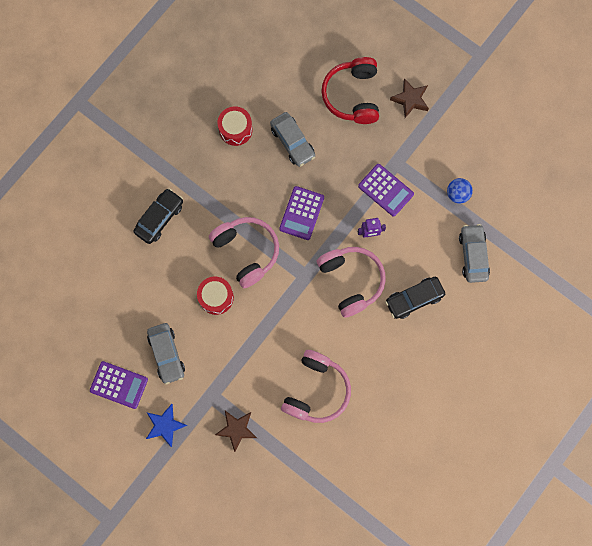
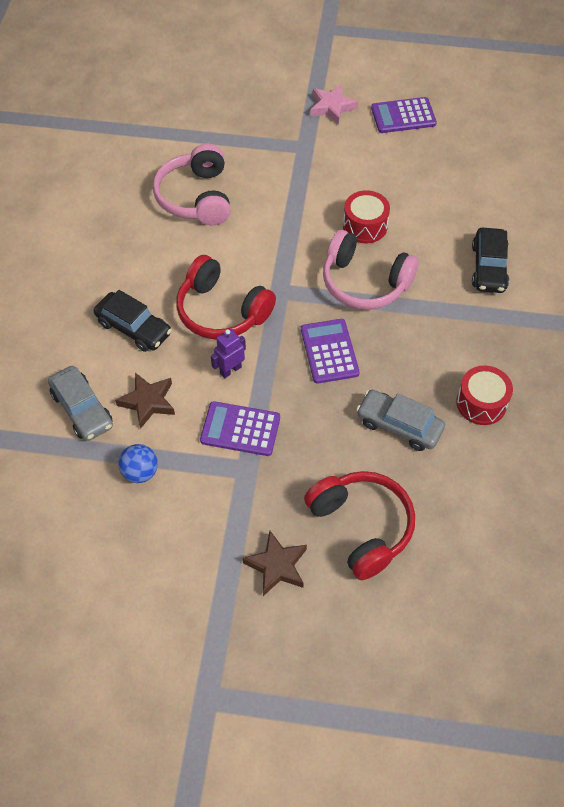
camera: 150 degrees right, 20 degrees down
blue star [146,404,187,447] -> pink star [310,84,358,125]
grey car [147,323,185,384] -> none
brown star [215,411,257,452] -> brown star moved to [115,373,175,429]
pink headphones [317,247,386,318] -> red headphones [176,255,276,339]
black car [385,277,445,319] -> black car turned 90 degrees clockwise [94,290,172,352]

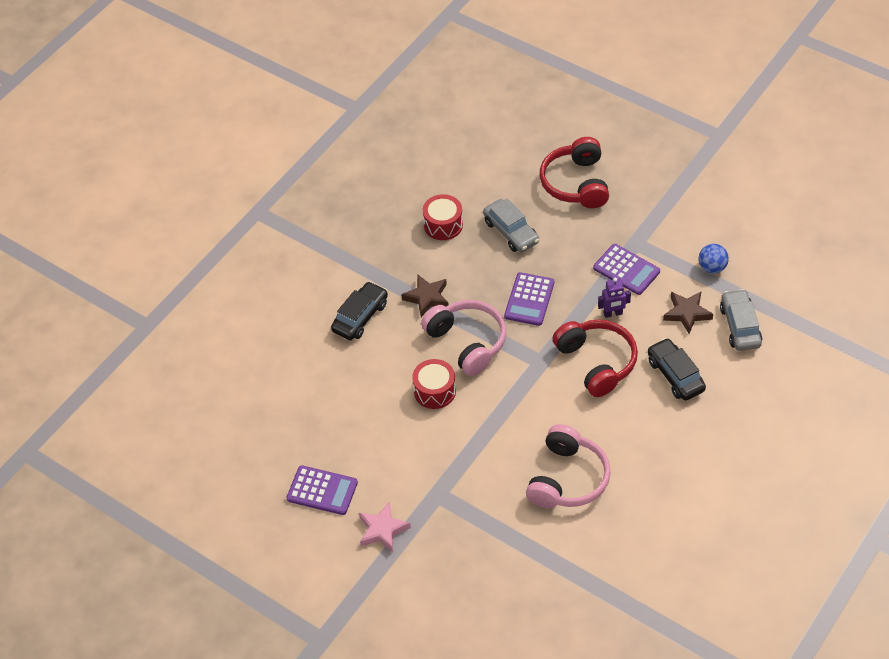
camera: 150 degrees left, 5 degrees down
brown star [242,531,307,596] -> brown star moved to [401,274,449,317]

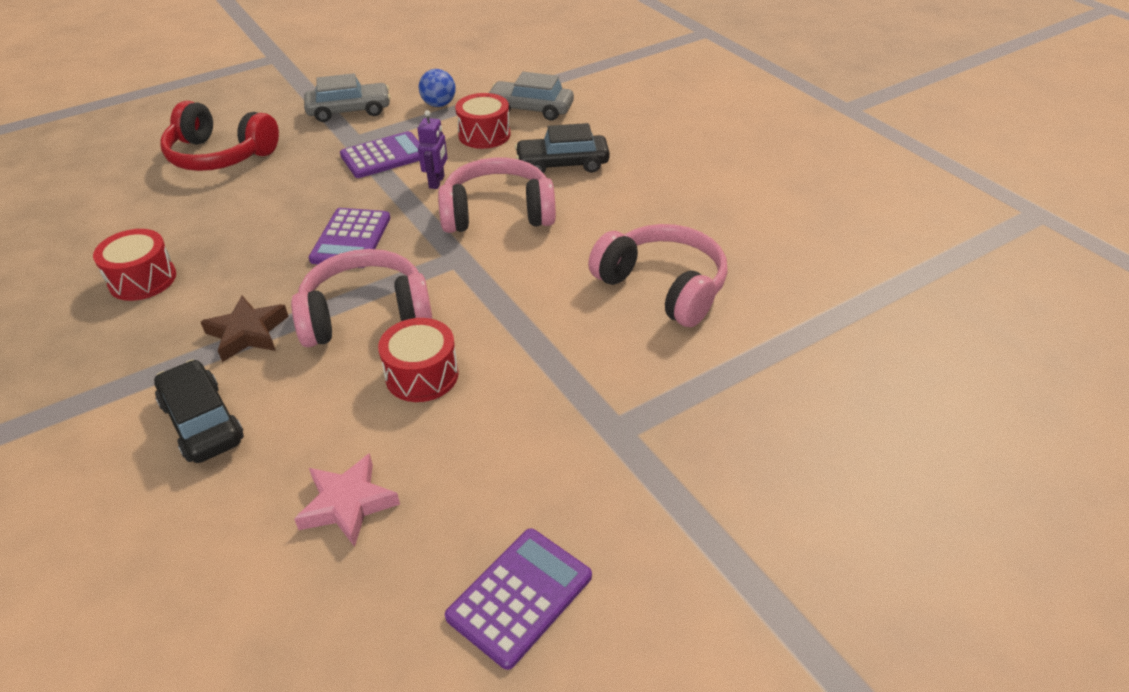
camera: 70 degrees left, 10 degrees down
pink star [359,502,411,553] -> pink star moved to [294,453,400,547]
grey car [483,198,539,252] -> grey car moved to [304,73,391,122]
purple calculator [504,272,554,326] -> purple calculator turned 60 degrees clockwise [309,208,390,268]
red headphones [552,320,638,397] -> pink headphones [438,158,556,233]
brown star [663,291,713,334] -> red drum [455,93,510,149]

